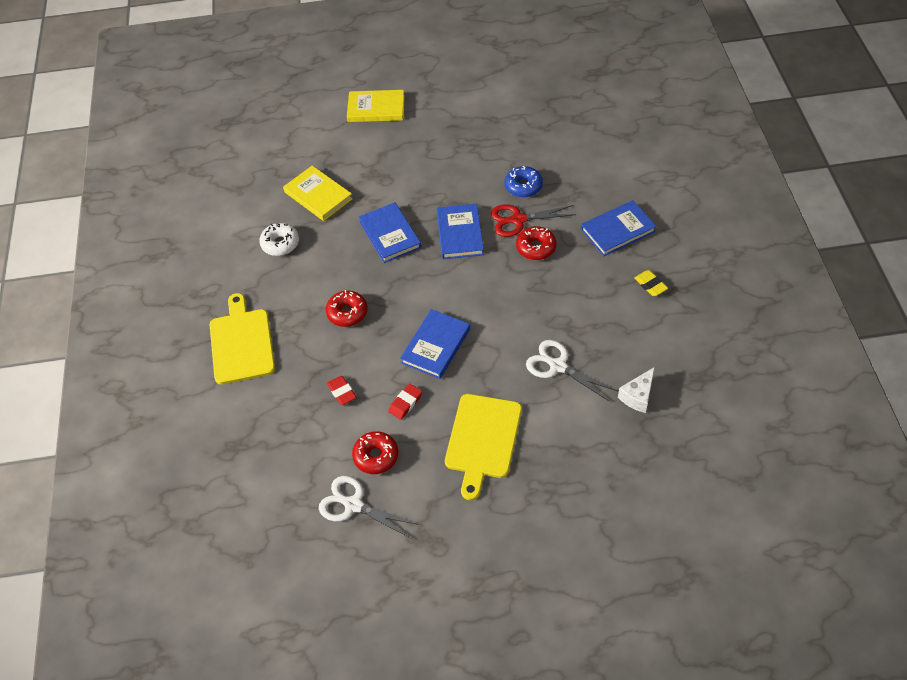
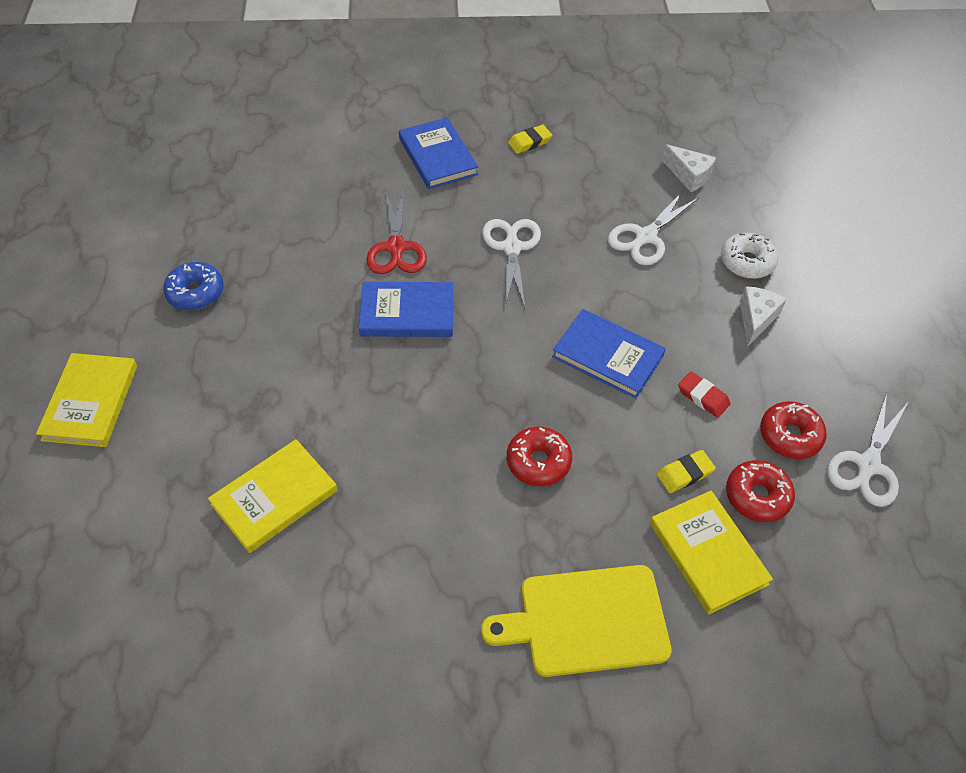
camera: 90 degrees left, 0 degrees up
white donut [259,223,299,256] -> white donut moved to [721,233,778,279]
red eraser [327,376,356,405] -> yellow eraser [657,450,716,493]
blue book [359,202,421,263] -> none
yellow cutting board [445,394,522,500] -> white cheese [740,286,787,346]
blue donut [504,166,543,198] -> blue donut moved to [163,262,224,311]
red donut [516,226,556,260] -> red donut moved to [726,460,795,522]
none -> white scissors [482,219,541,308]
none -> yellow book [650,491,773,615]

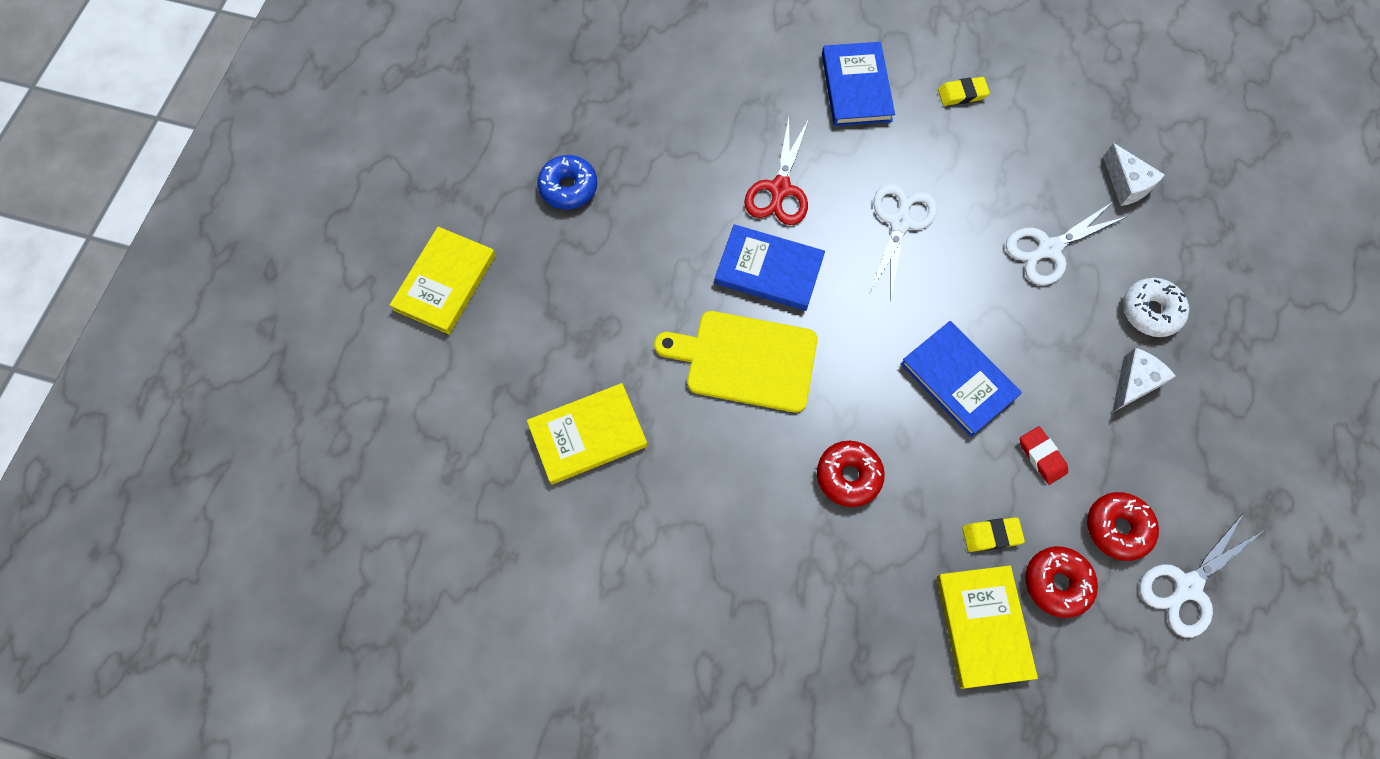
camera: 20 degrees right, 15 degrees up
yellow cutting board [481,565,672,677] -> yellow cutting board moved to [654,311,818,413]

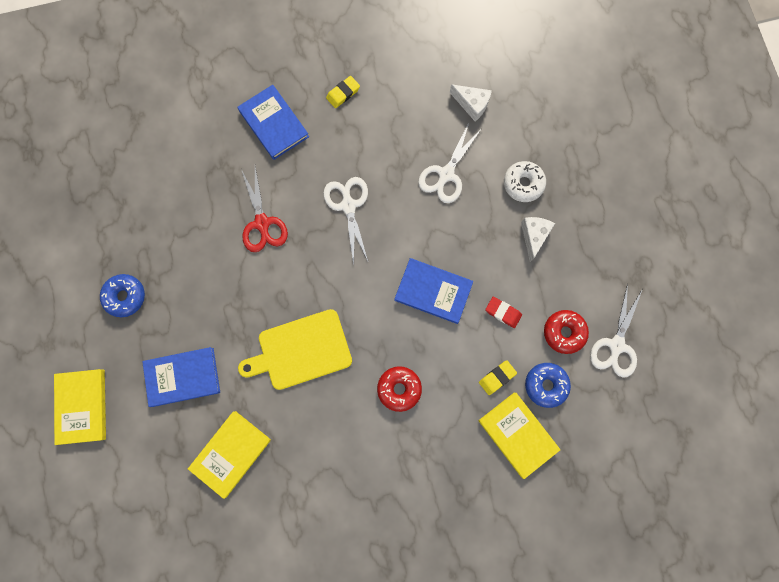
camera: 30 degrees left, 10 degrees up
blue book [714,224,825,311] -> blue book moved to [142,347,220,407]
red donut [1025,546,1098,618] -> blue donut [525,363,571,408]

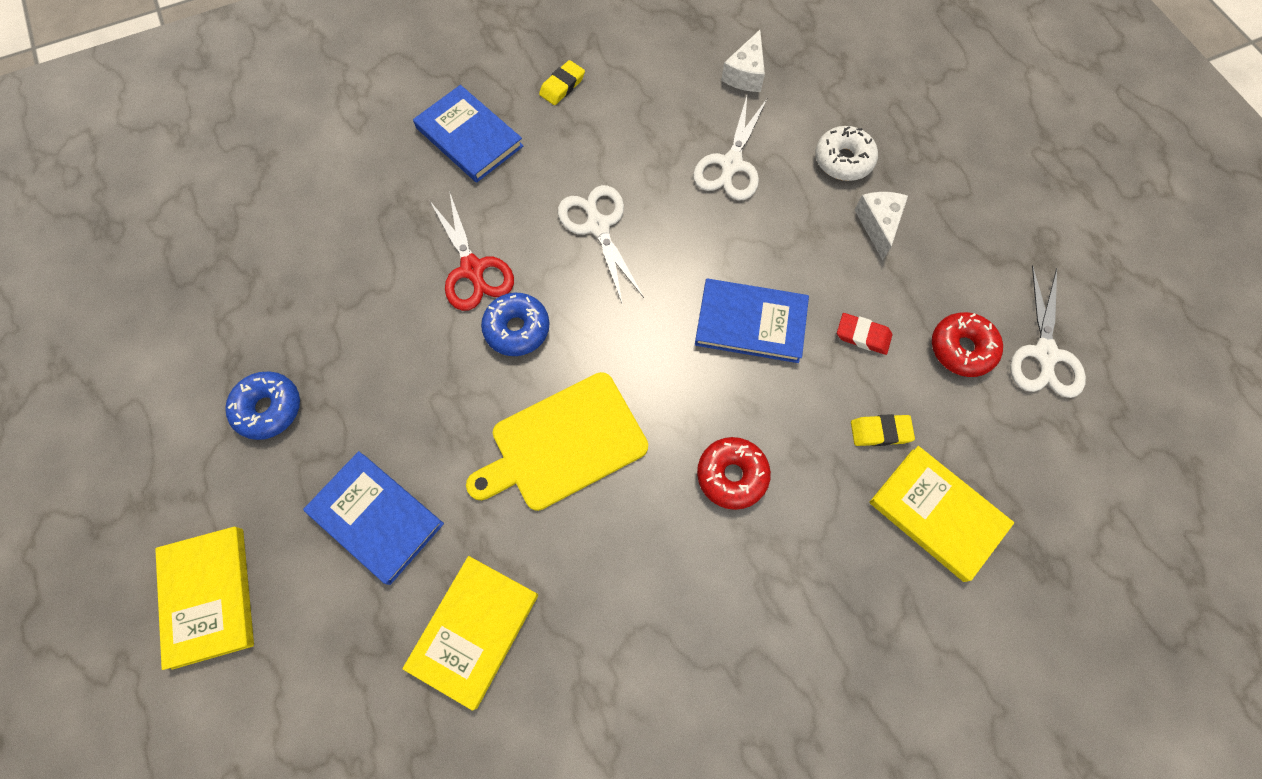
camera: 10 degrees left, 10 degrees down
blue book [142,347,220,407] -> blue book turned 60 degrees clockwise [303,451,444,585]
white cheese [450,84,492,122] -> white cheese turned 90 degrees clockwise [721,30,765,92]
yellow eraser [479,360,517,395] -> yellow eraser turned 45 degrees clockwise [851,414,915,446]
blue donut [525,363,571,408] -> blue donut moved to [481,293,550,356]

